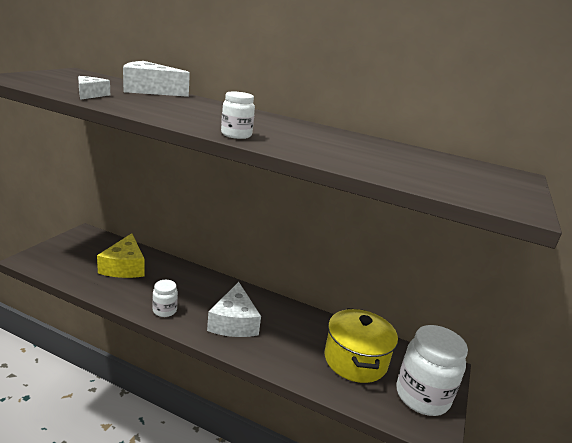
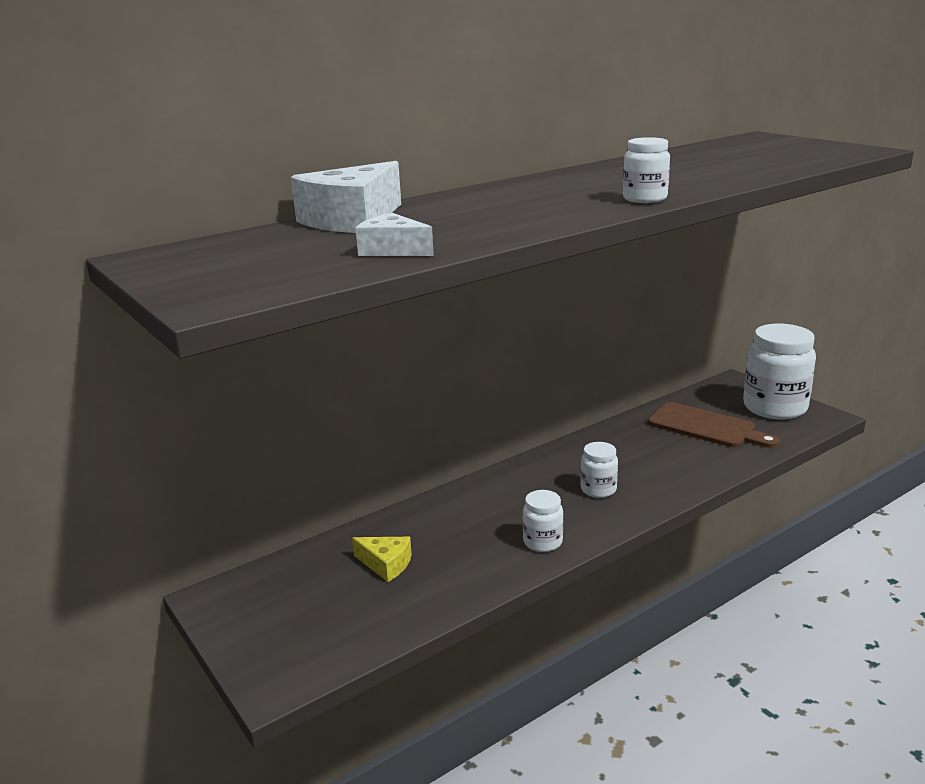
camera: 55 degrees left, 0 degrees up
yellow cheese [97,233,145,278] -> yellow cheese [352,537,412,582], size x0.57
white cheese [207,282,261,337] -> white jar [580,442,618,498]
yellow pot [324,308,398,383] -> brown cutting board [648,402,780,448]

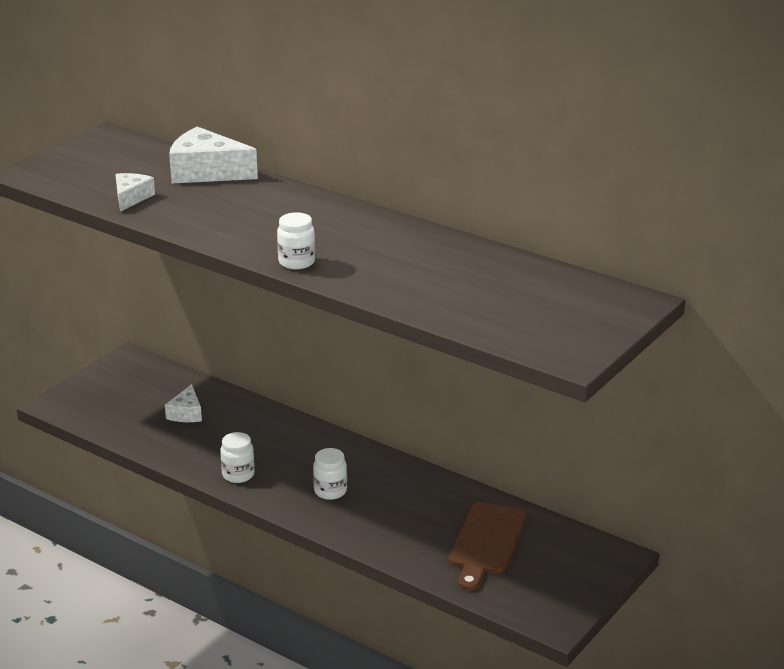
camera: 70 degrees right, 5 degrees up
yellow cheese [352,537,412,582] -> white cheese [165,384,202,422]
white jar [743,323,816,420] -> none

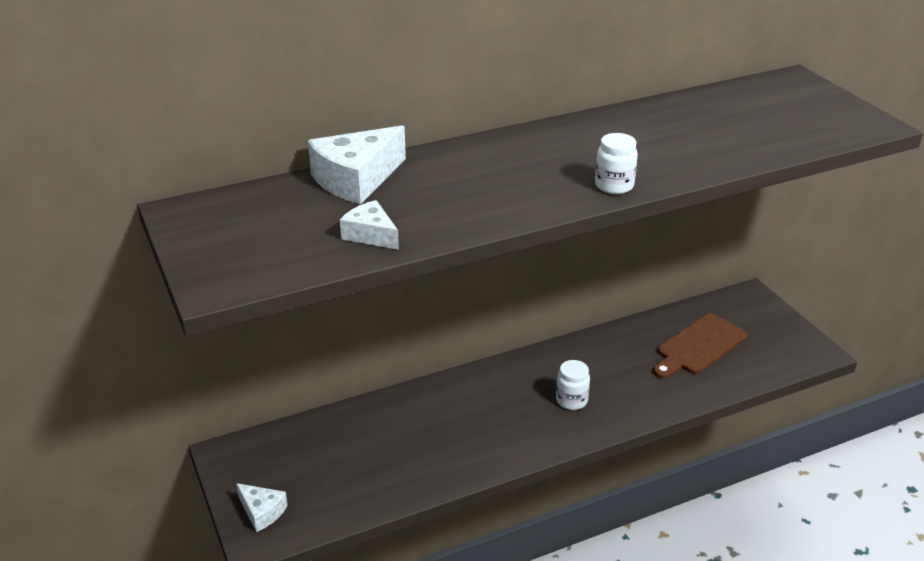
camera: 60 degrees left, 5 degrees up
white cheese [165,384,202,422] -> white cheese moved to [236,483,288,532]
white jar [220,432,255,483] -> none
brown cutting board [448,502,526,591] -> brown cutting board turned 90 degrees clockwise [653,313,747,379]

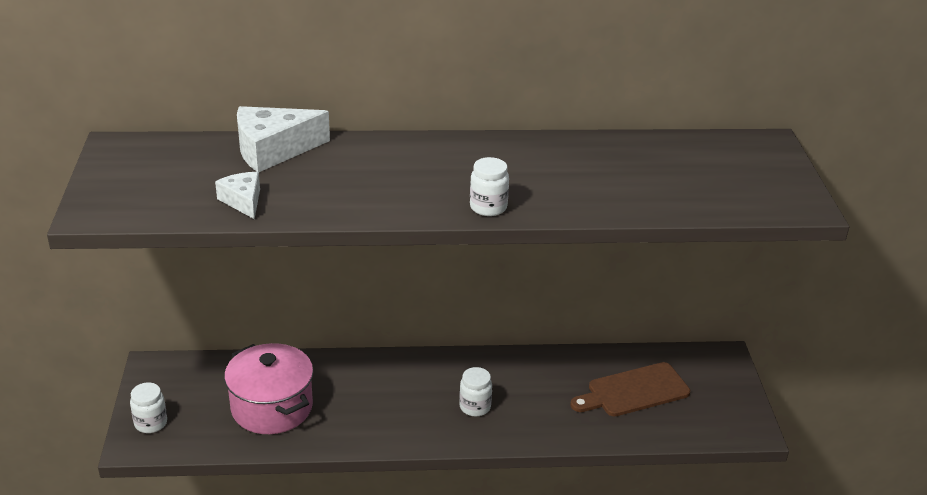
camera: 20 degrees right, 0 degrees up
white cheese [236,483,288,532] -> white jar [130,383,167,433]
none -> pink pot [224,343,313,434]

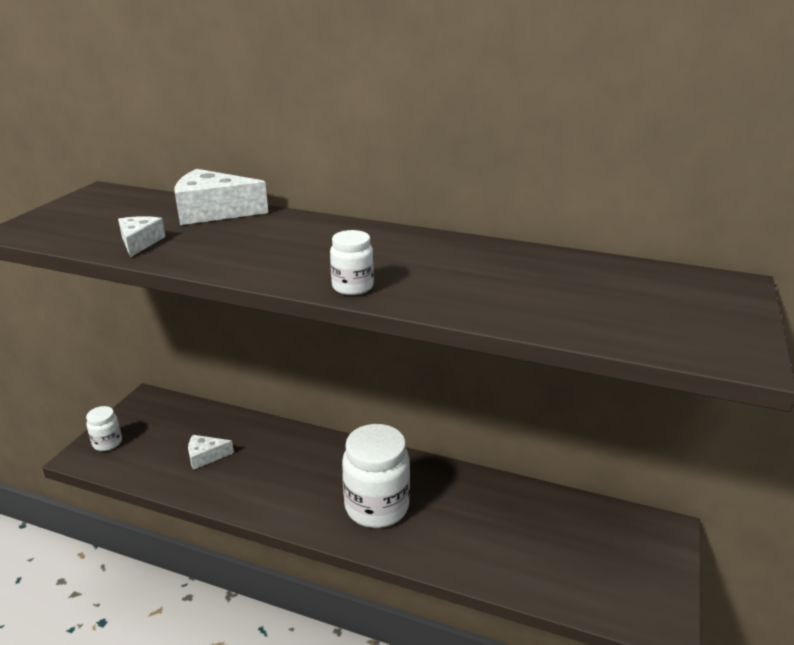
camera: 25 degrees right, 5 degrees down
pink pot [224,343,313,434] -> white cheese [188,435,234,470]
white jar [459,367,492,416] -> white jar [342,424,410,528], size x2.02
brown cutting board [570,362,690,417] -> none

